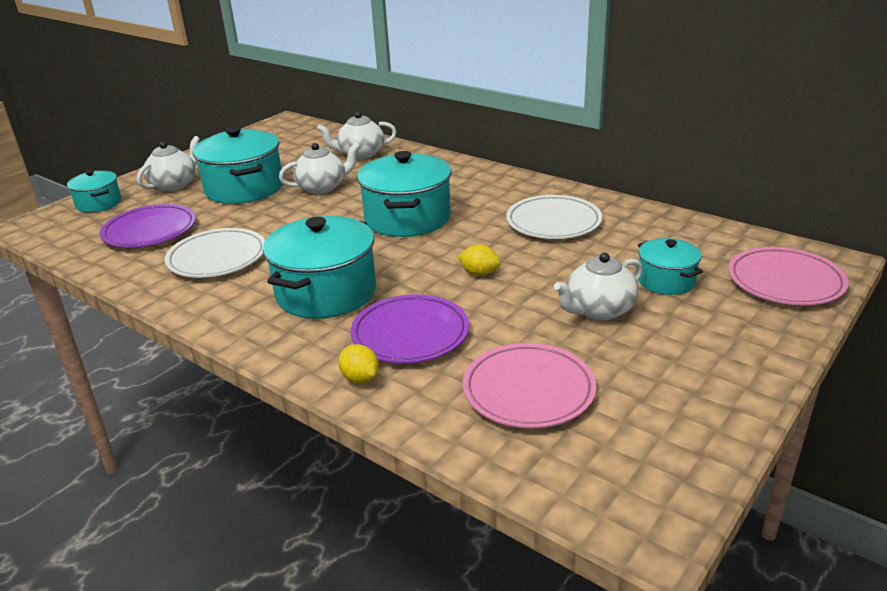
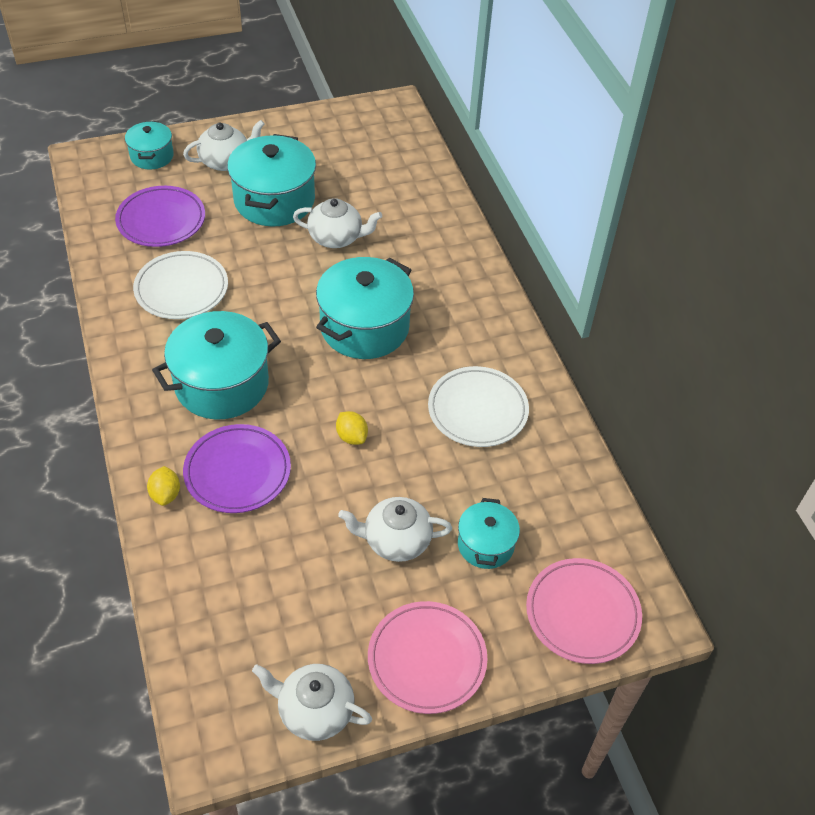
camera: 30 degrees right, 20 degrees up
white teapot [317,112,397,159] -> white teapot moved to [252,664,372,741]
pink plate [463,343,596,428] -> pink plate moved to [368,601,487,714]

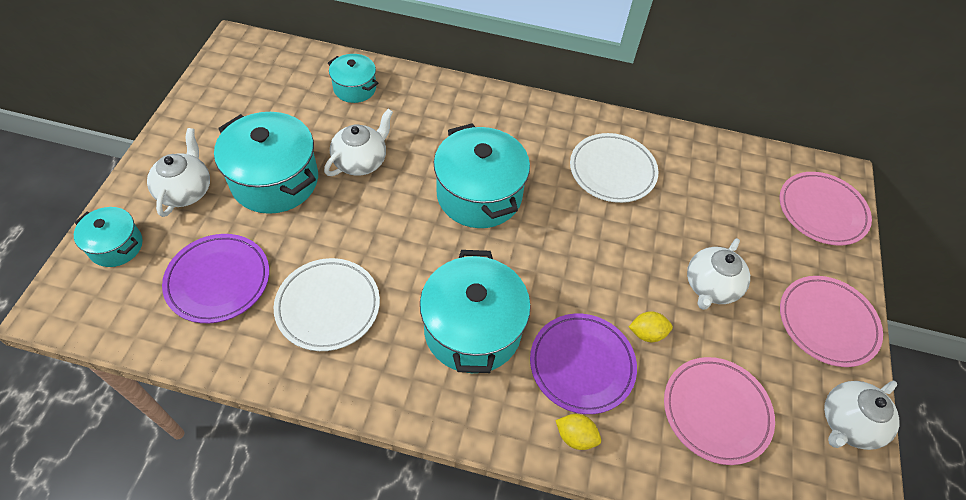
camera: 60 degrees left, 5 degrees up
yellow lemon [336,411,368,445] -> yellow lemon moved to [629,311,673,342]
turquoise pot [458,498,520,569] -> turquoise pot moved to [328,54,378,103]
none -> pink plate [664,357,775,465]

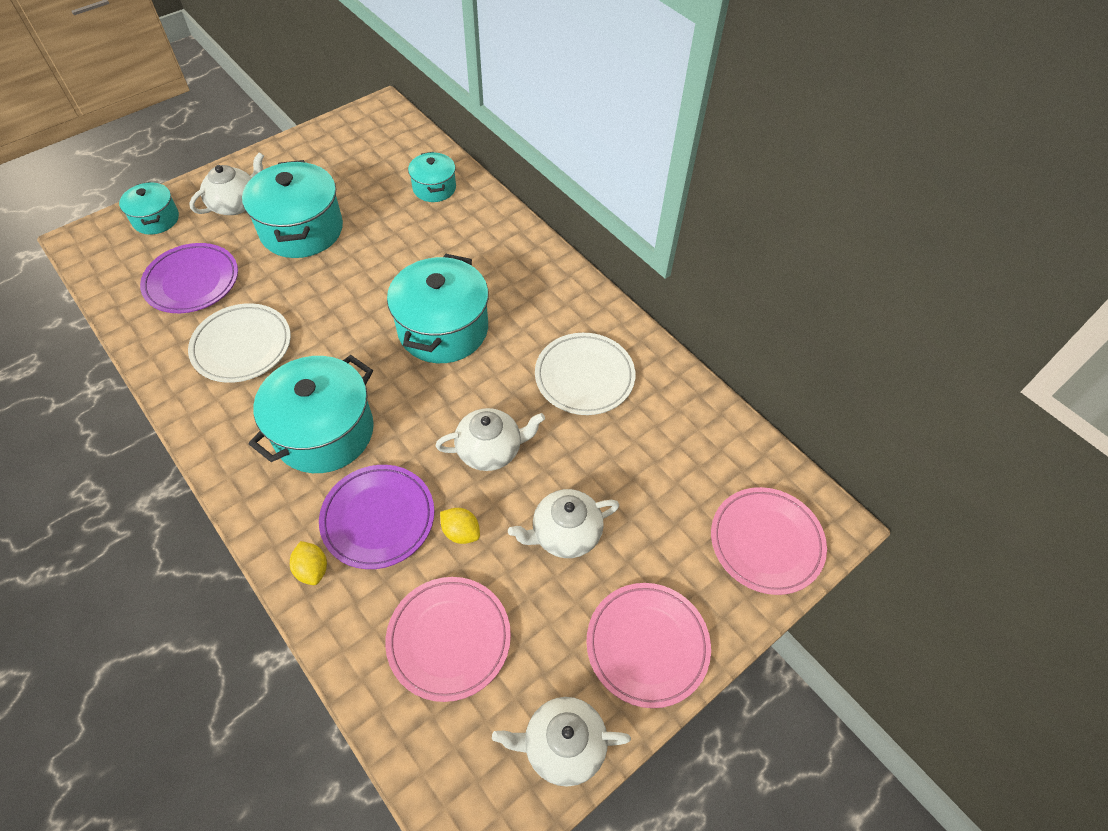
camera: 40 degrees right, 0 degrees up
white teapot [324,109,393,176] -> white teapot moved to [435,408,545,471]

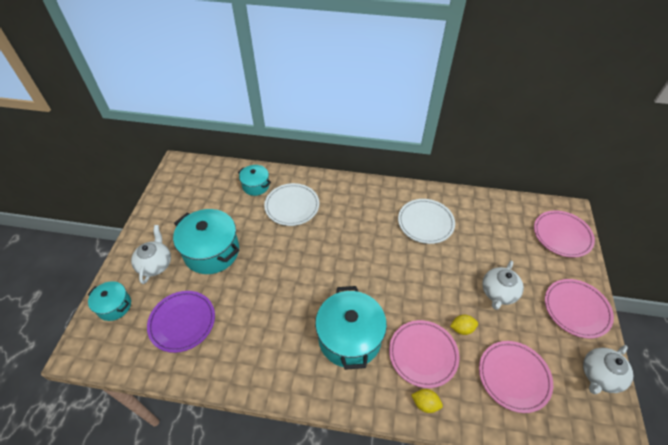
camera: 40 degrees left, 5 degrees down
white plate [188,303,291,383] -> white plate moved to [264,183,319,226]
purple plate [319,465,434,569] -> pink plate [389,320,459,388]
turquoise pot [387,254,489,363] -> none
white teapot [435,408,545,471] -> none

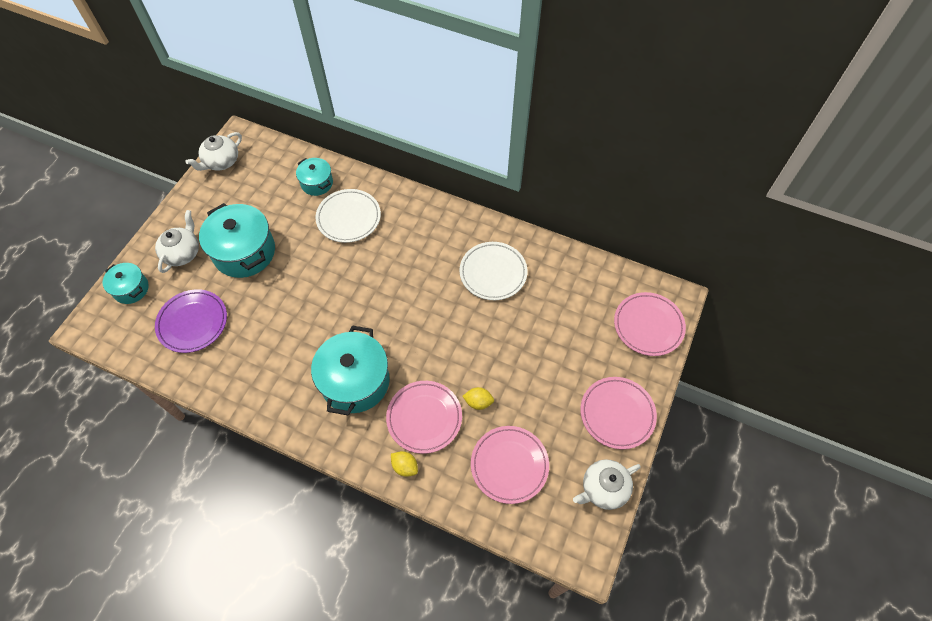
camera: 15 degrees right, 10 degrees up
white teapot [482,260,524,310] -> white teapot moved to [185,132,242,171]

